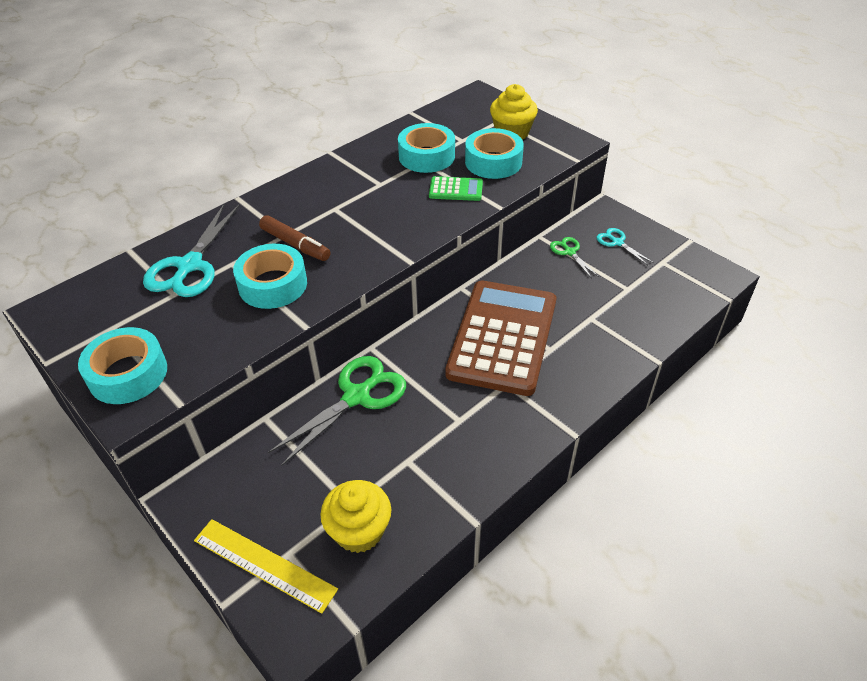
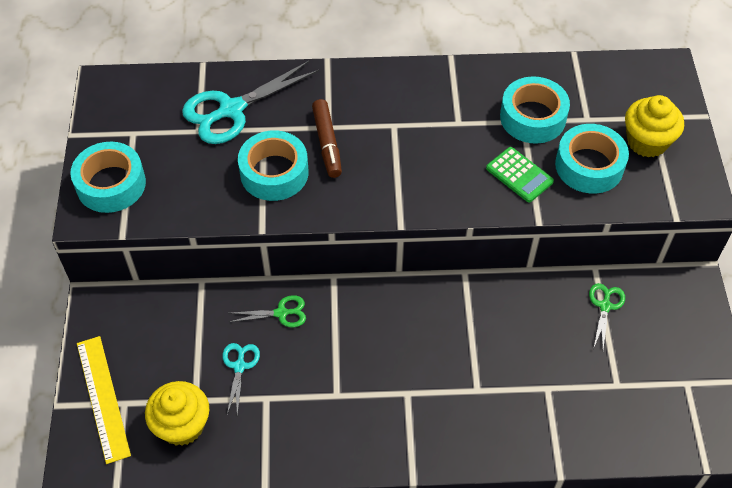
camera: 40 degrees right, 10 degrees up
green scissors [268,356,406,466] -> green scissors [230,295,306,327], size x0.51
brown calculator [445,280,556,396] -> none
turquoise scissors [597,228,654,266] -> turquoise scissors moved to [222,343,260,416]

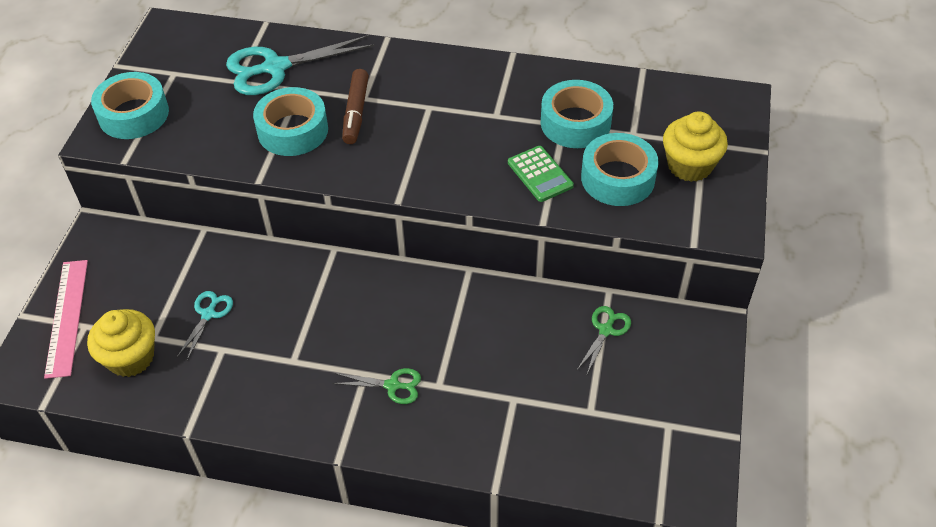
camera: 15 degrees right, 5 degrees down
yellow ruler [77,336,131,464] -> pink ruler [44,260,88,379]
green scissors [230,295,306,327] -> green scissors moved to [333,368,421,404]

